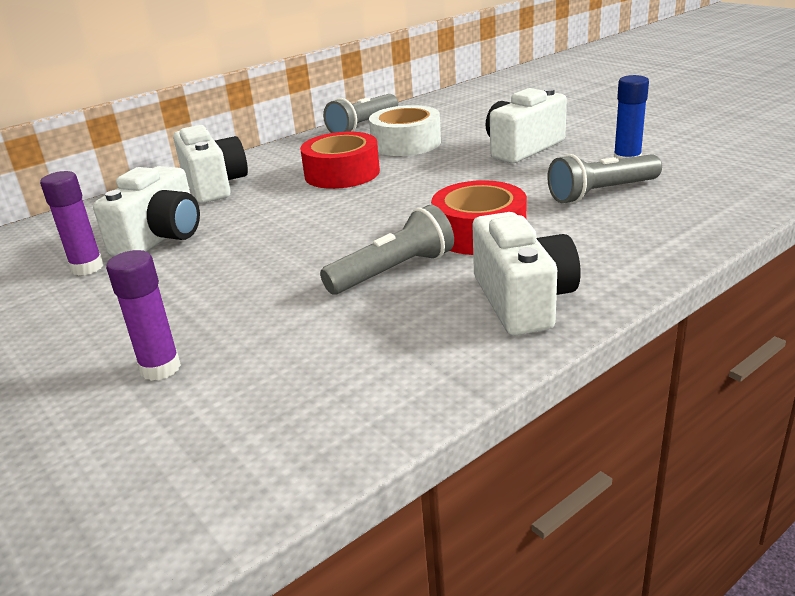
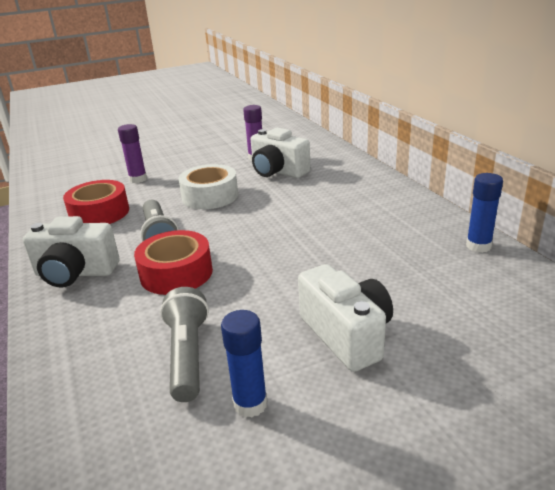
camera: 105 degrees right, 0 degrees up
white camera [173,125,248,203] -> none
red tape [300,132,380,189] -> red tape moved to [63,180,129,224]
grey flashlight [323,94,398,133] -> blue glue stick [466,173,503,253]
white tape [369,105,441,156] -> white tape moved to [178,164,238,209]

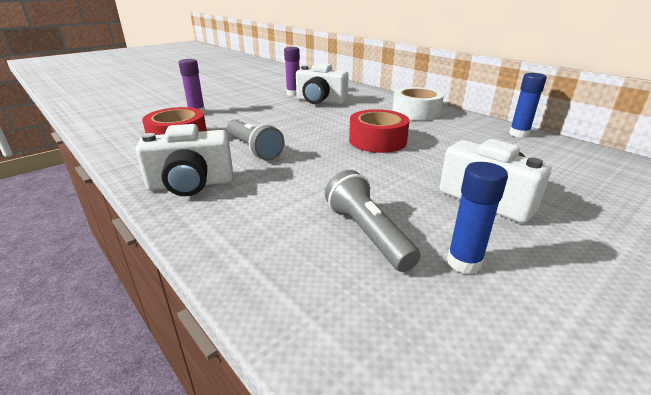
camera: 20 degrees left, 0 degrees up
red tape [134,230,213,295] -> red tape moved to [349,109,410,153]
white tape [178,164,238,209] -> white tape moved to [392,87,444,121]

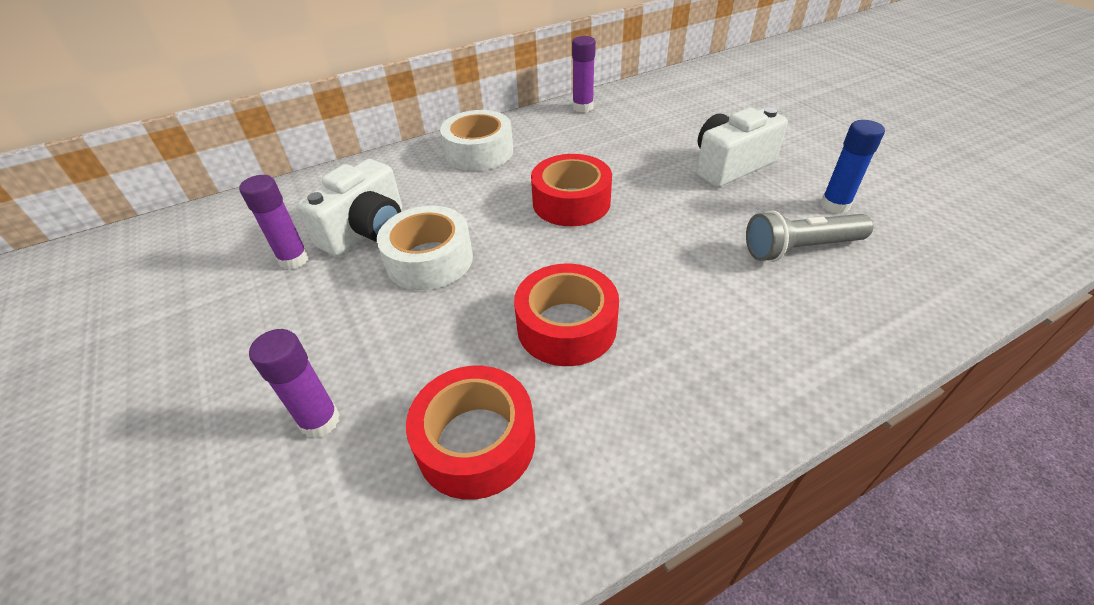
camera: 75 degrees left, 15 degrees up
white camera [136,124,233,196] -> none
grey flashlight [227,120,284,160] -> red tape [514,264,619,366]
blue glue stick [509,73,547,138] -> purple glue stick [572,36,596,112]
none -> white tape [377,206,473,290]

